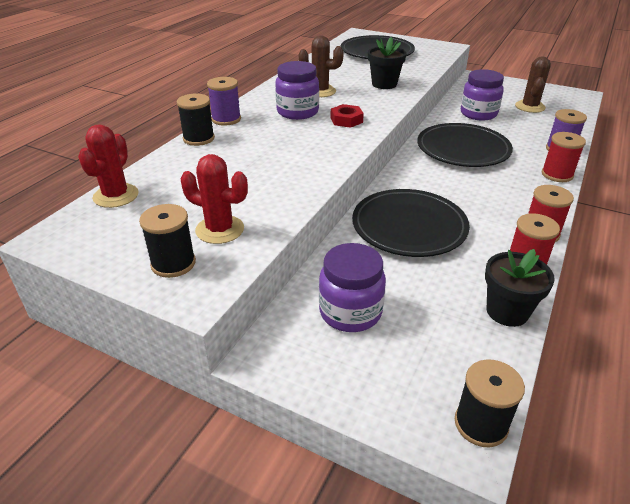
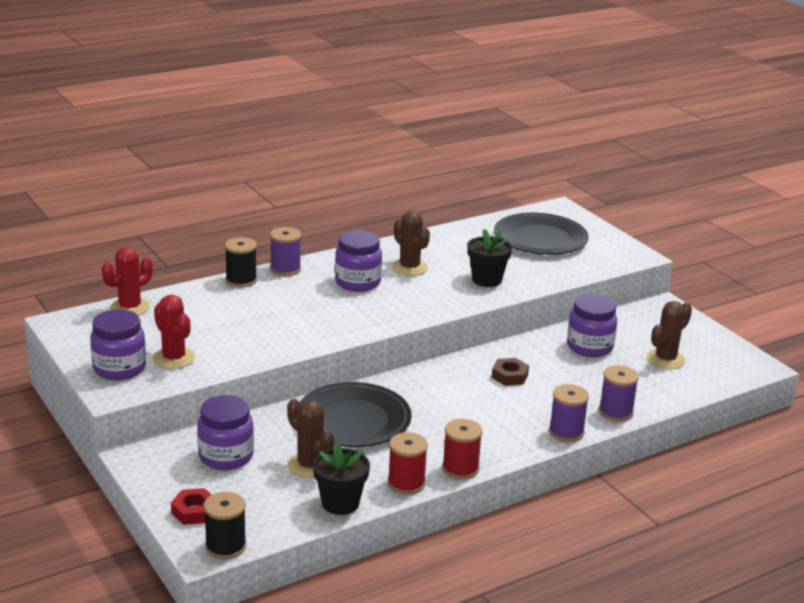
camera: 30 degrees right, 10 degrees down
black spool [139,204,196,278] -> purple jar [90,309,146,380]
red nut [330,104,364,128] -> red nut moved to [171,488,212,525]
black plate [417,123,513,167] -> brown nut [492,358,529,386]
red spool [542,132,586,182] -> purple spool [549,384,589,442]
none -> brown cactus [287,399,334,478]

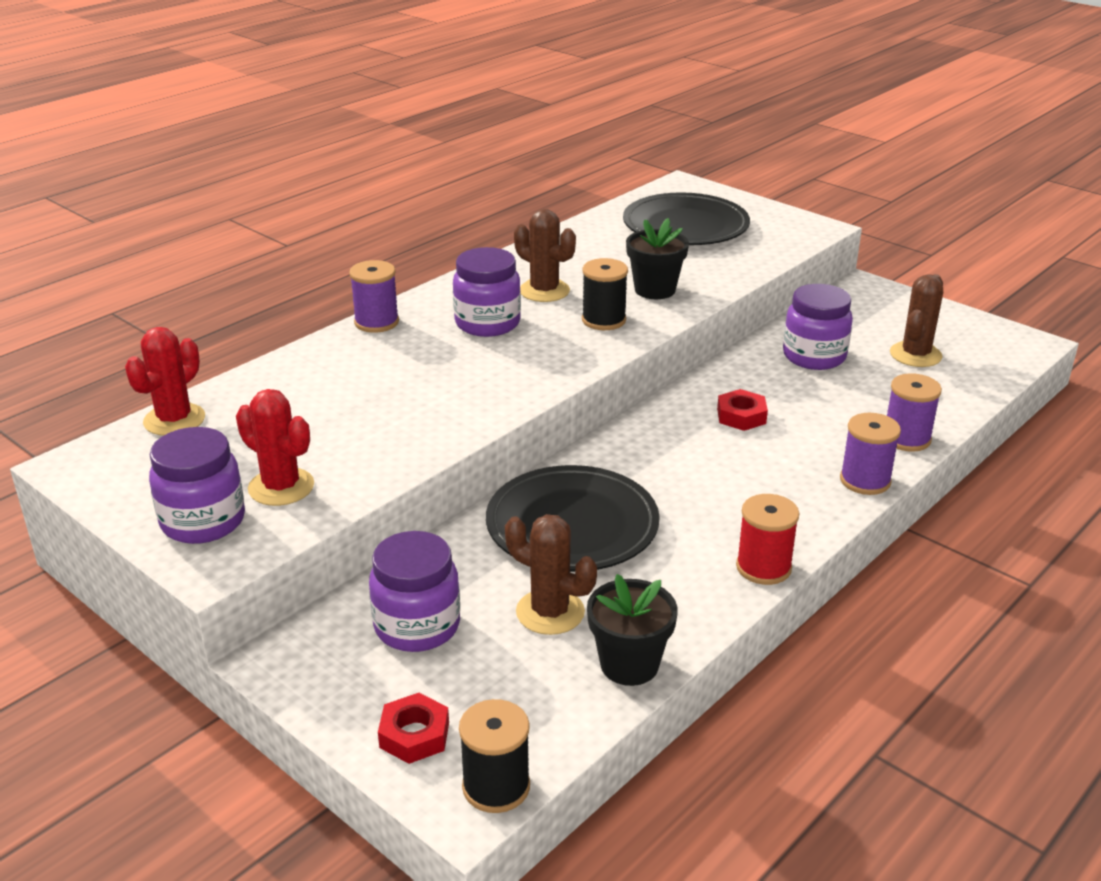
camera: 15 degrees left, 5 degrees up
black spool [225,237,257,288] -> black spool moved to [582,258,628,330]
red spool [388,432,428,495] -> none
brown nut [492,358,529,386] -> red nut [717,389,768,431]

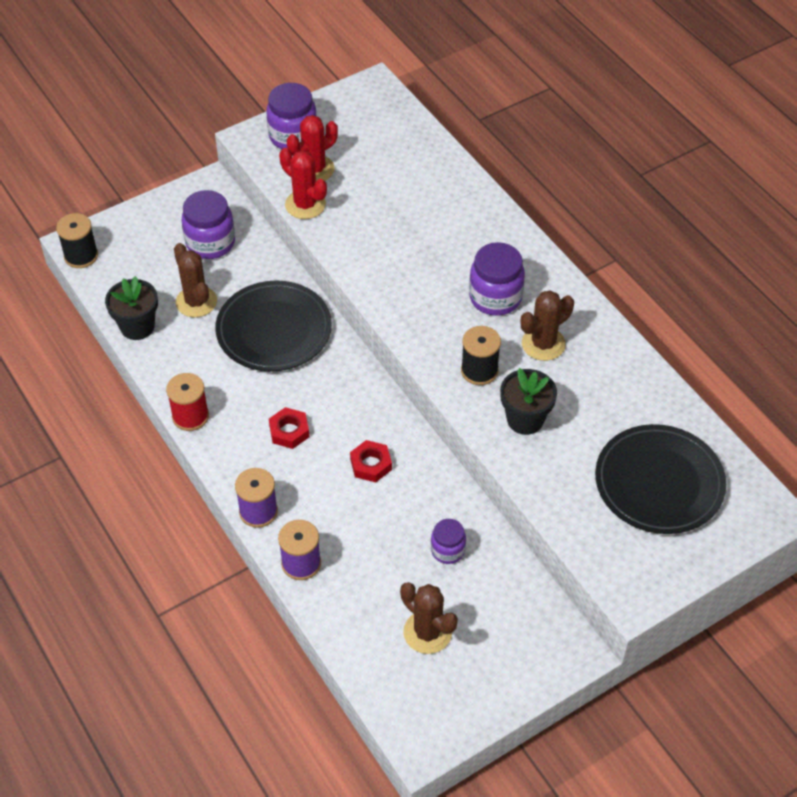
camera: 105 degrees right, 20 degrees up
red cactus [125,327,205,436] -> red cactus moved to [279,148,327,219]
purple spool [349,260,399,333] -> none
red nut [378,693,449,764] -> red nut moved to [269,407,310,449]
brown cactus [505,514,597,635] -> brown cactus turned 75 degrees counterclockwise [174,243,217,317]
purple jar [783,284,853,370] -> purple jar [431,519,466,564], size x0.59

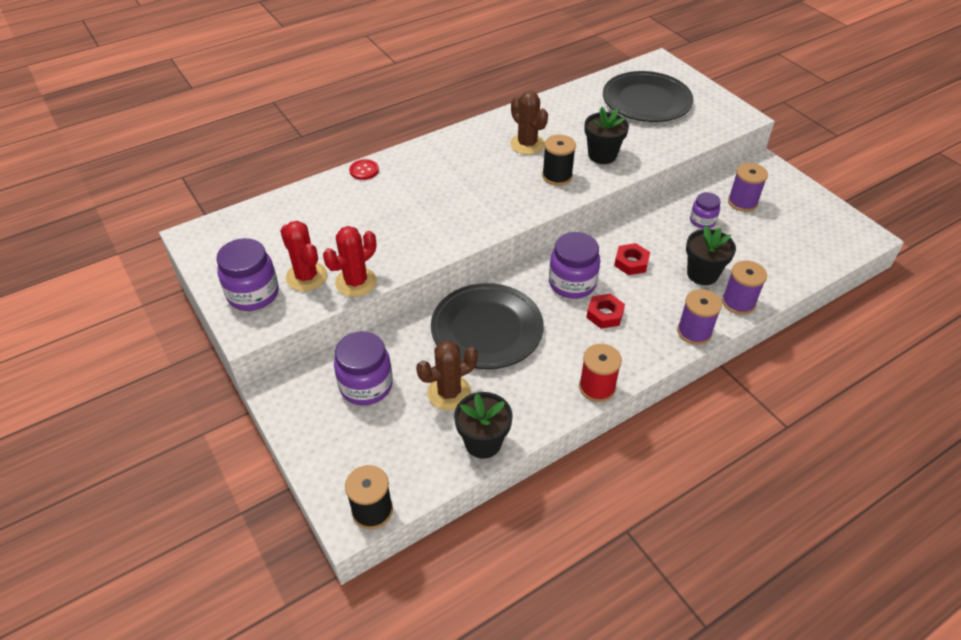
camera: 90 degrees left, 5 degrees down
brown cactus [400,582,458,654] -> none
purple jar [469,242,525,316] -> purple jar moved to [549,232,600,299]
none -> red button [349,159,379,180]
none -> black flower pot [686,225,736,285]
none -> purple spool [728,163,768,212]

